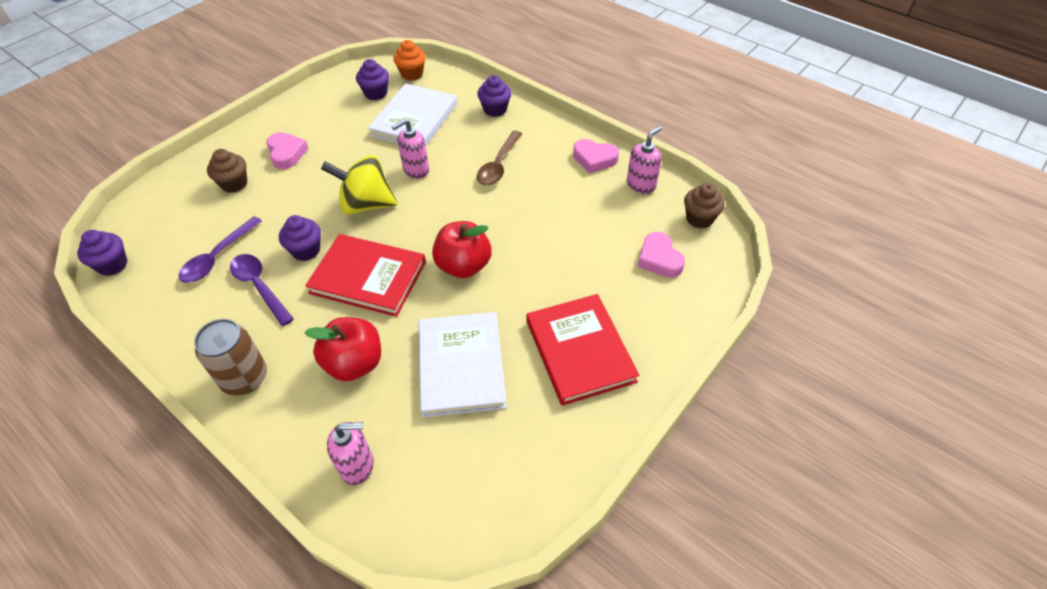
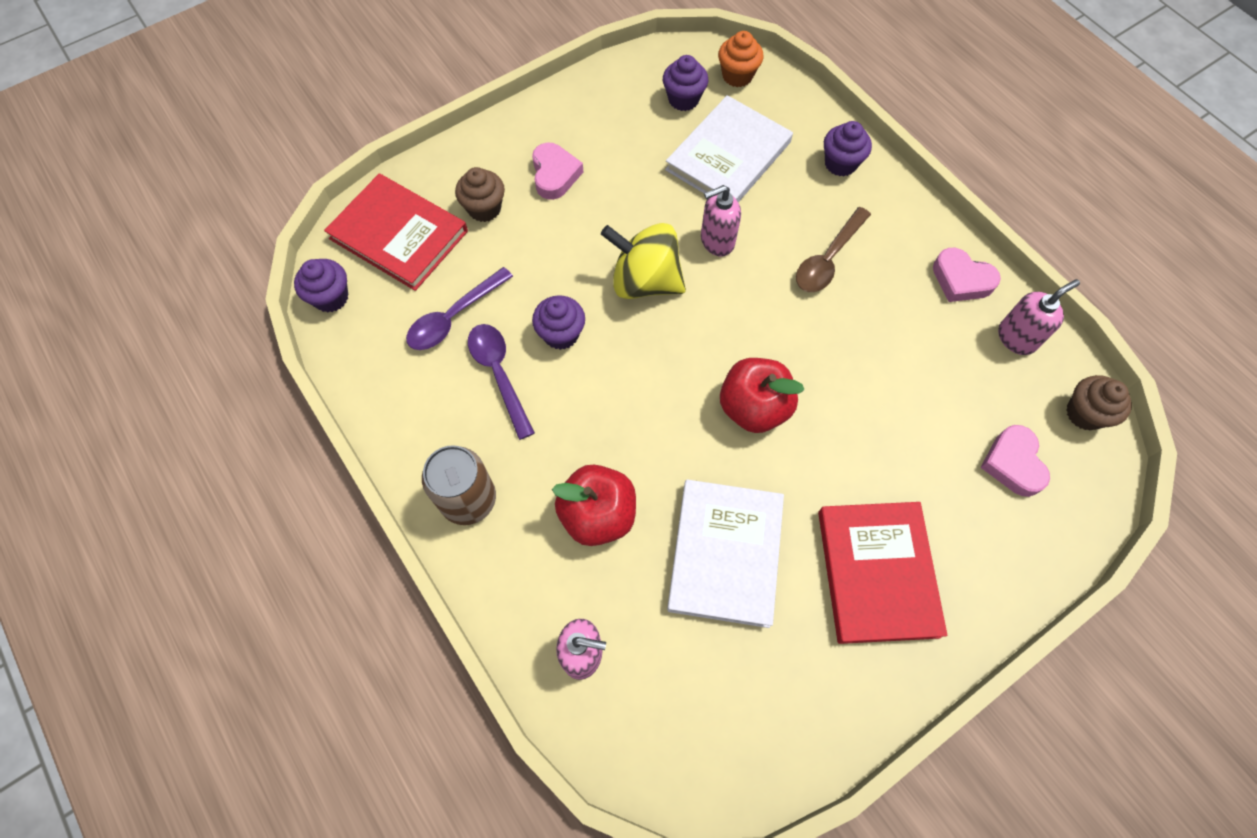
camera: 15 degrees right, 15 degrees up
red book [305,234,426,317] -> red book moved to [324,173,468,291]

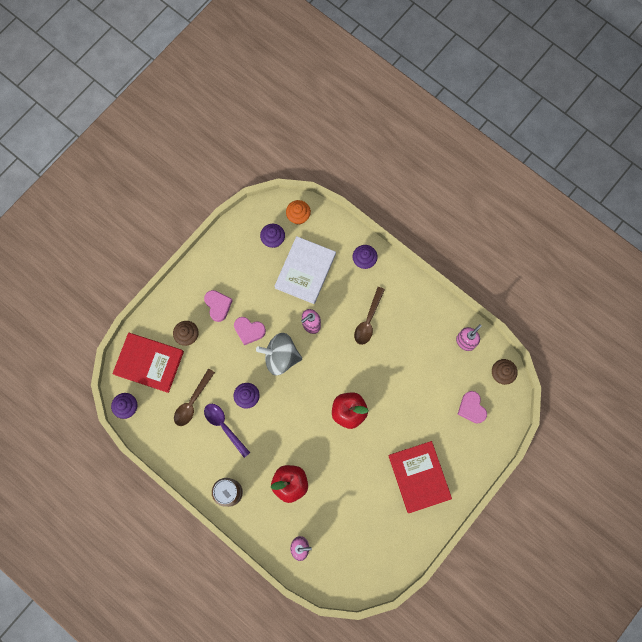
camera: 15 degrees left, 10 degrees up
purple spoon [406,267,513,350] -> brown spoon [174,369,215,426]
yellow spinning top [601,223,686,299] -> grey spinning top [256,333,302,375]
white book [667,480,784,628] -> none
pink heart [933,248,1001,302] -> pink heart moved to [234,317,266,345]

